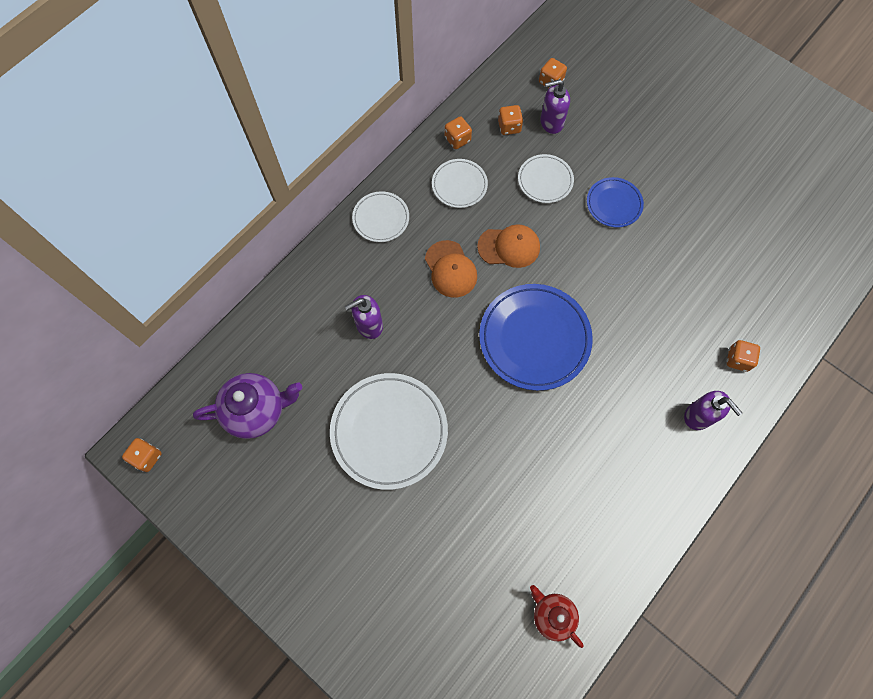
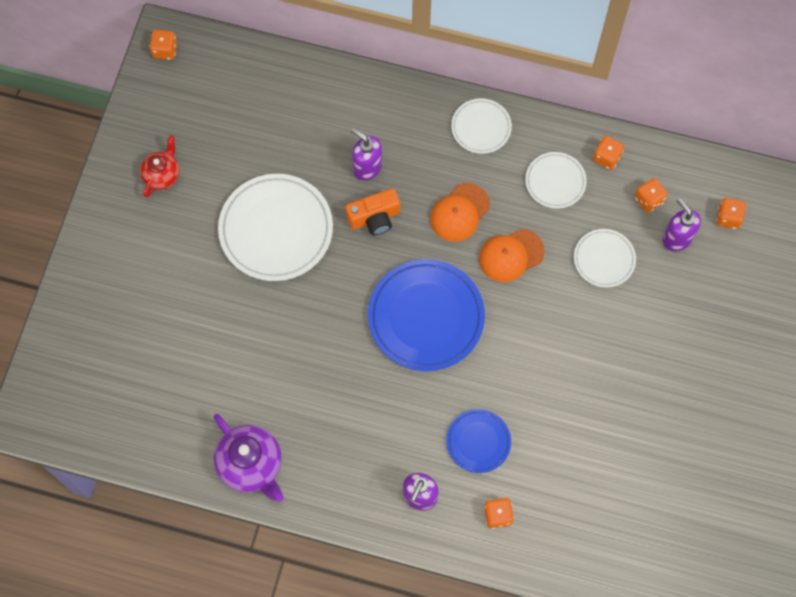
camera: 65 degrees right, 0 degrees up
purple teapot [193,373,302,439] -> purple teapot moved to [213,414,284,502]
orange cap [477,224,540,268] -> orange cap turned 90 degrees clockwise [479,229,545,282]
red teapot [530,585,584,648] -> red teapot moved to [140,135,179,198]
blue plate [587,177,644,228] -> blue plate moved to [446,409,511,473]
none -> orange camera [345,188,400,235]

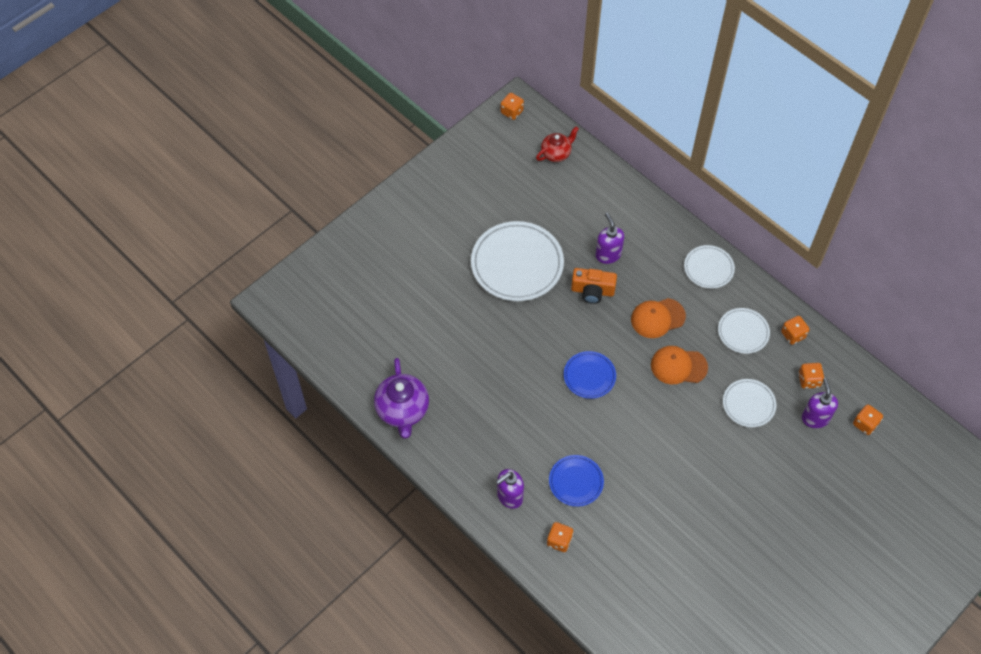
camera: 30 degrees right, 10 degrees down
red teapot [140,135,179,198] -> red teapot moved to [536,126,579,162]
blue plate [368,259,485,371] -> blue plate [564,351,616,399], size x0.54

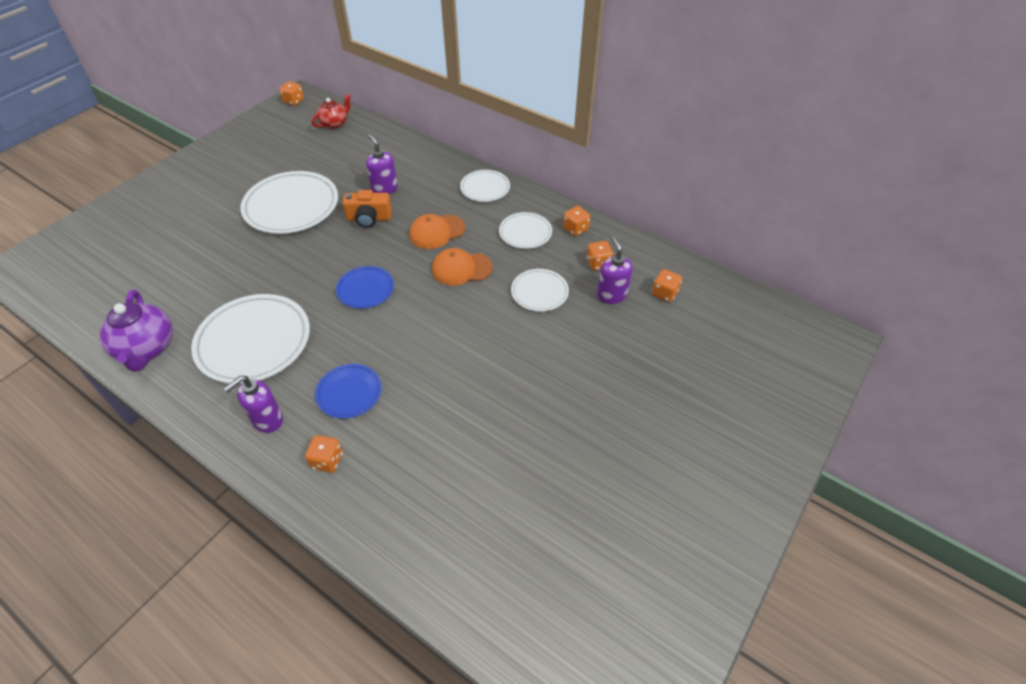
camera: 10 degrees left, 10 degrees down
none -> white plate [191,294,310,384]

